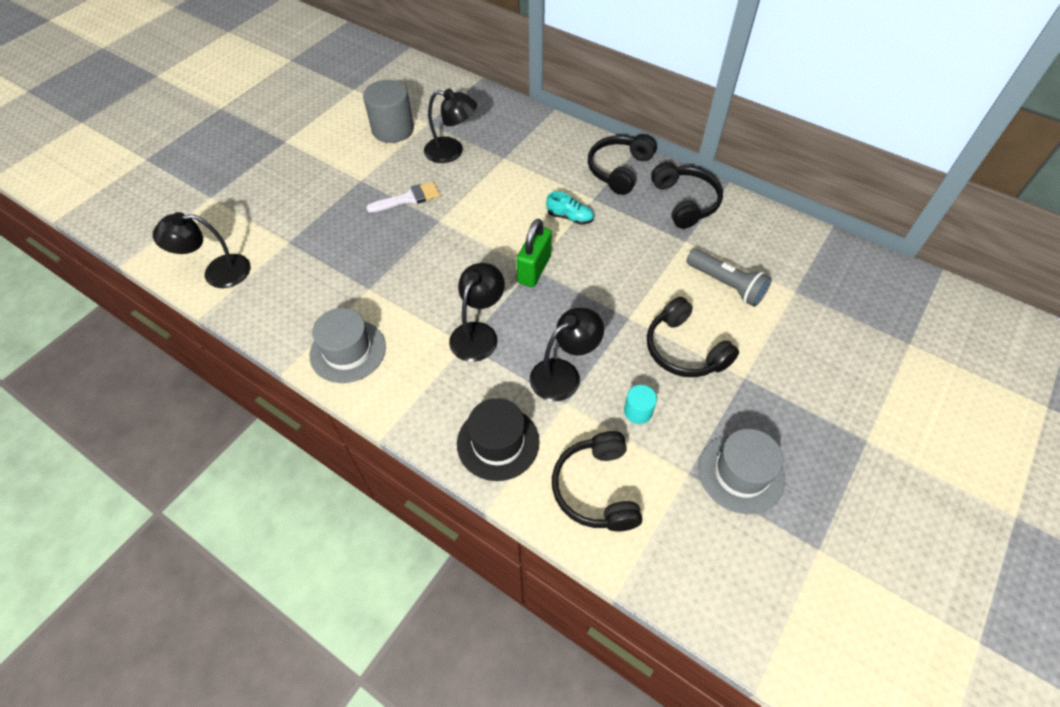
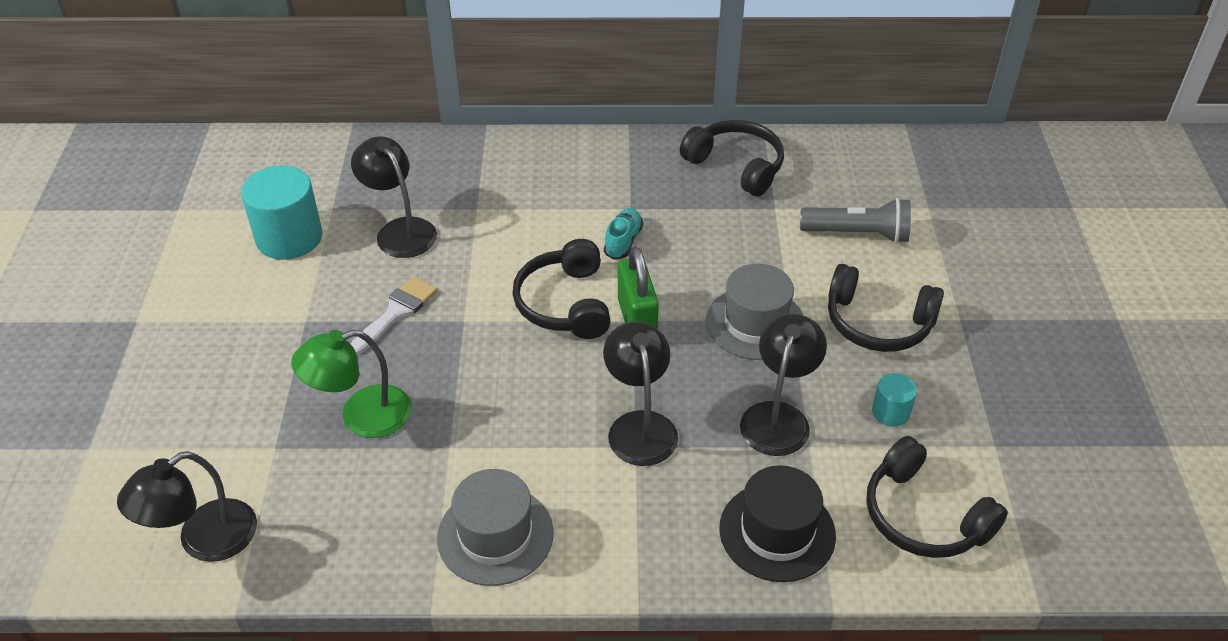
camera: 35 degrees left, 10 degrees down
grey cylinder [363,80,414,143] -> turquoise cylinder [241,165,323,260]
black lamp [424,89,477,163] -> black lamp turned 105 degrees counterclockwise [351,136,437,258]
turquoise shoe [546,191,594,225] -> turquoise shoe turned 60 degrees counterclockwise [604,208,643,259]
black headphones [588,134,657,195] -> black headphones moved to [513,239,611,339]
grey hat [699,429,785,514] -> grey hat moved to [706,264,804,360]
none -> green lamp [291,330,412,438]

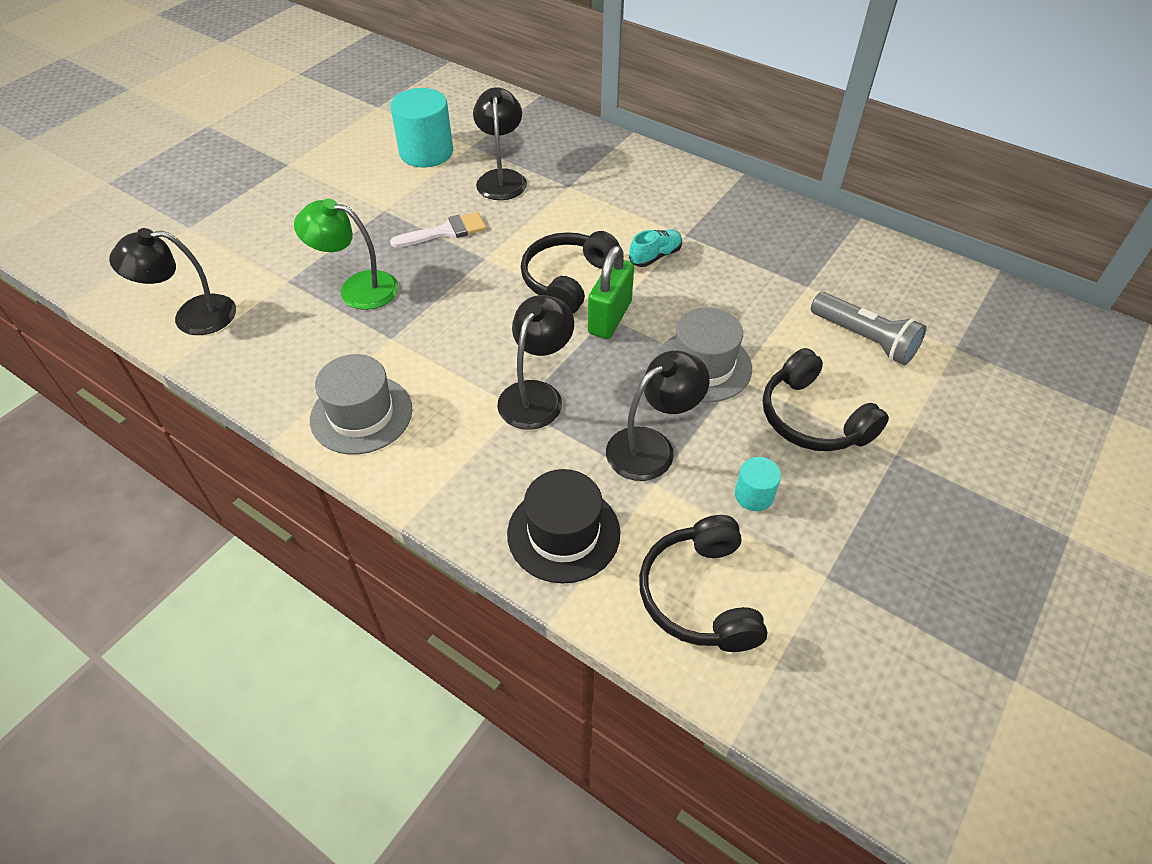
camera: 35 degrees right, 5 degrees up
black headphones [680,120,784,197] -> none

